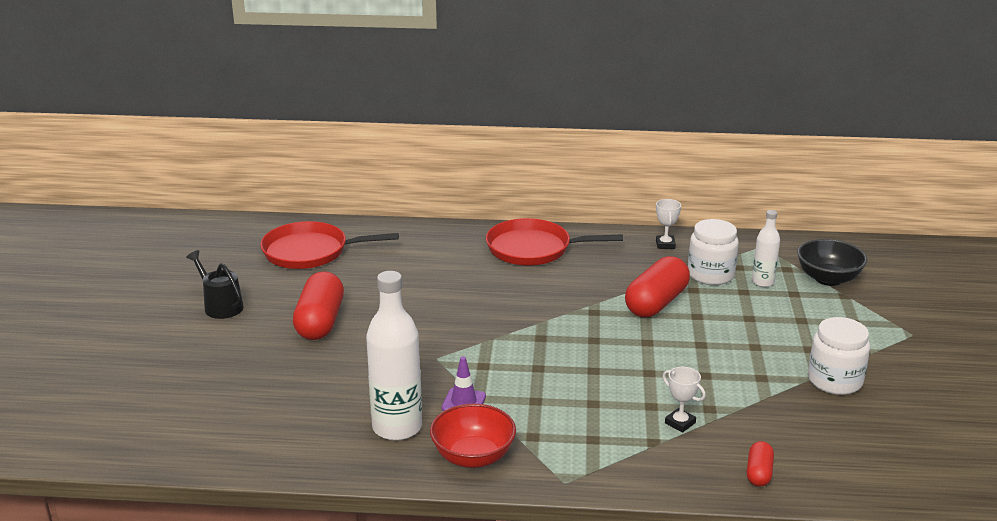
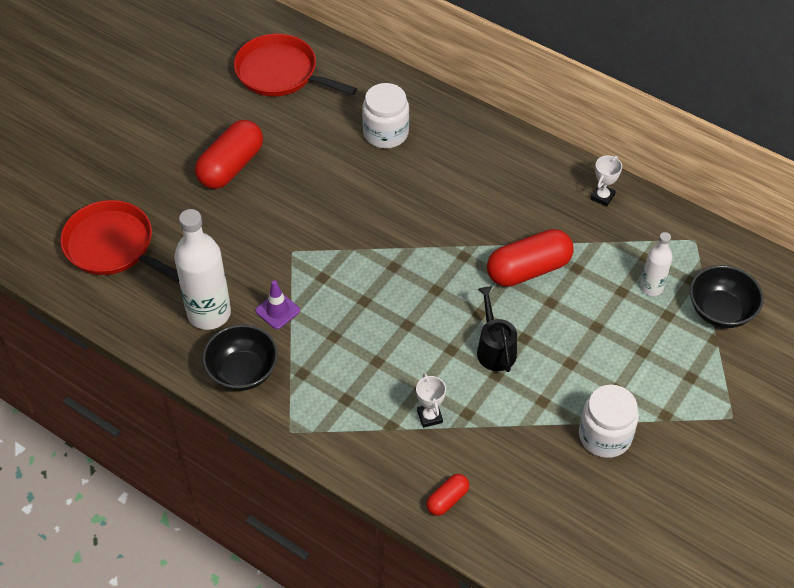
camera: 30 degrees right, 25 degrees up
black watering can [186,250,244,319] -> black watering can moved to [477,286,517,372]
red bowl [430,404,516,468] -> black bowl [202,324,278,391]
red pan [486,218,623,265] -> red pan moved to [60,200,179,282]
white jar [688,219,739,285] -> white jar moved to [362,83,409,149]

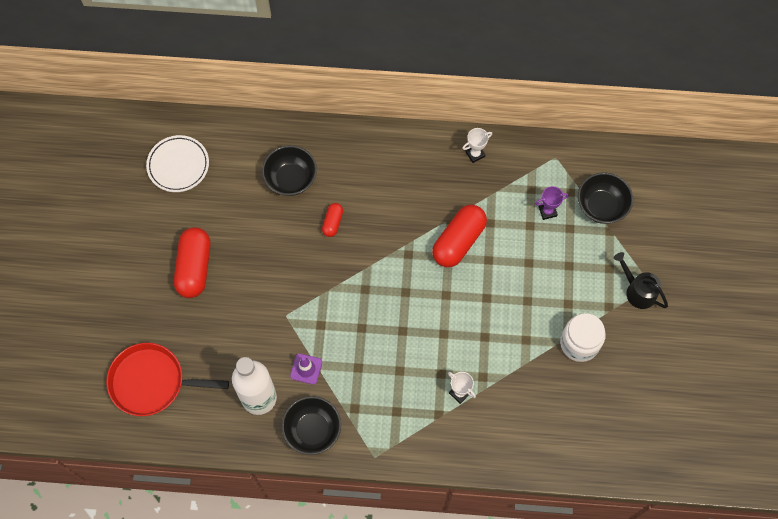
camera: 30 degrees left, 15 degrees up
red pan [234,34,357,97] -> white plate [146,135,209,192]
white jar [362,83,409,149] -> black bowl [262,145,317,196]
red capsule [426,474,469,516] -> red capsule moved to [322,203,343,237]
black watering can [477,286,517,372] -> black watering can moved to [614,252,668,309]
white trophy [591,156,622,206] -> white trophy turned 60 degrees clockwise [462,128,492,163]
white bottle [640,232,673,296] -> purple trophy [535,186,569,220]

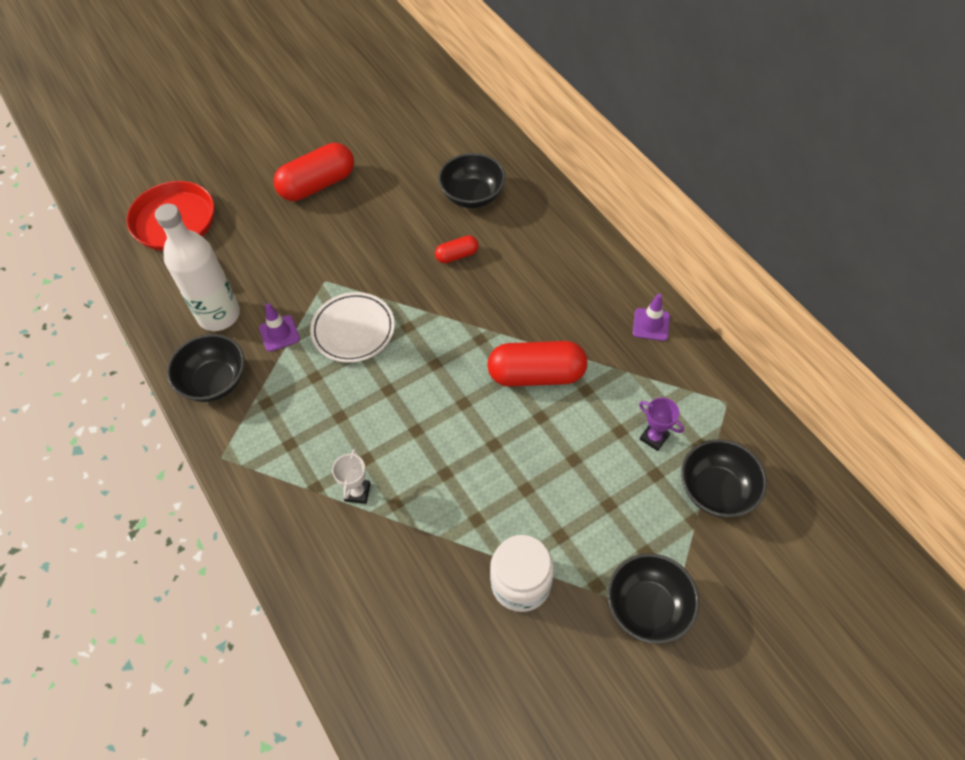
camera: 55 degrees right, 10 degrees down
white plate [146,135,209,192] -> white plate moved to [310,292,395,363]
white trophy [462,128,492,163] -> purple traffic cone [633,294,670,341]
black watering can [614,252,668,309] -> black bowl [608,553,699,644]

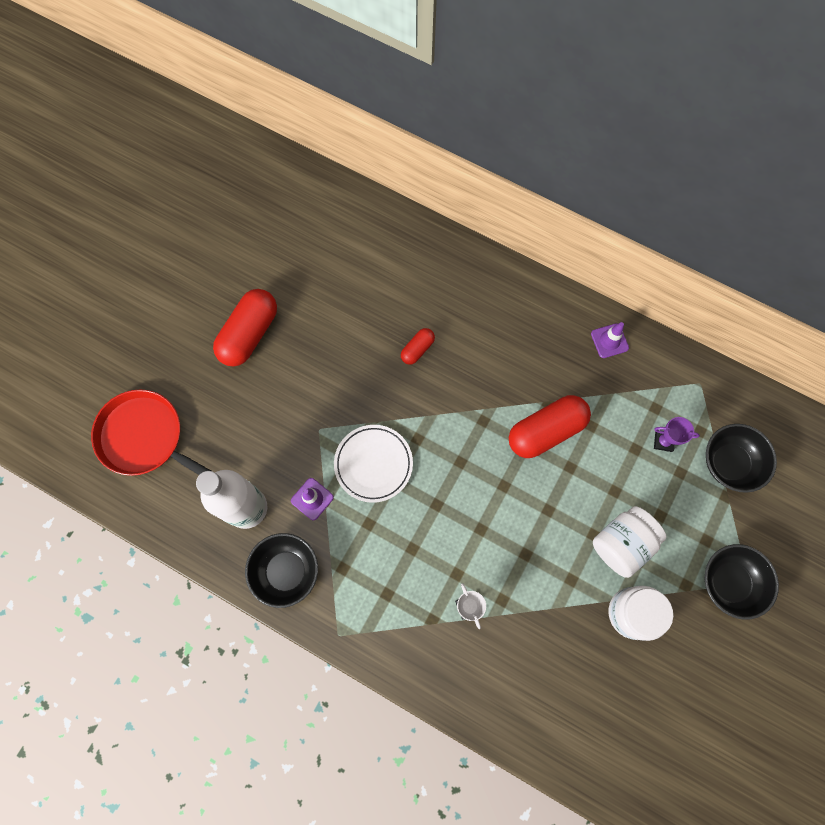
camera: 30 degrees left, 15 degrees up
black bowl [438,153,505,208] -> none
none -> white jar [593,506,666,578]

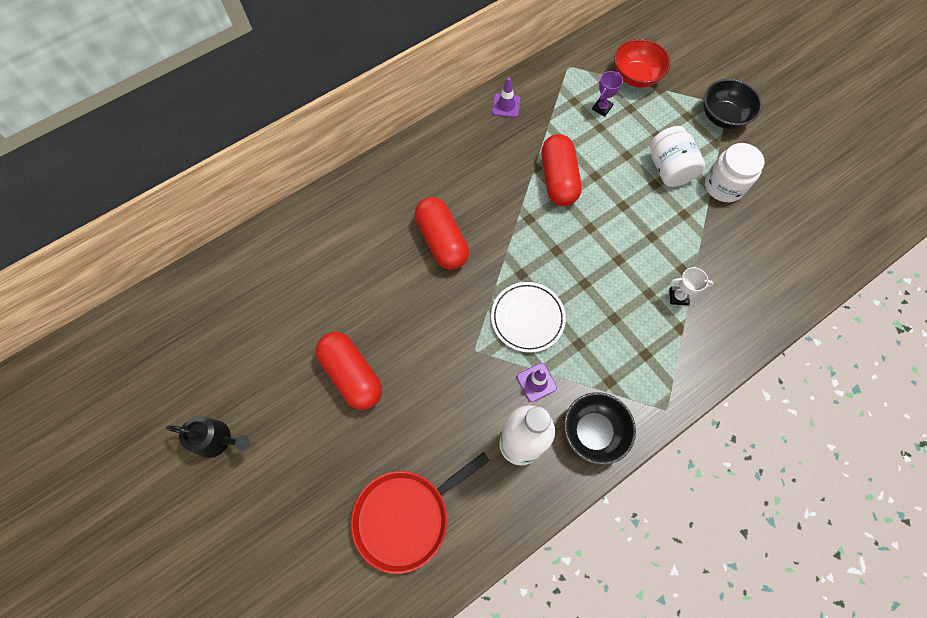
camera: 65 degrees left, 5 degrees down
red capsule [401,328,435,365] -> red capsule [415,197,469,270], size x1.98
black bowl [706,424,777,493] -> red bowl [615,39,671,88]
none -> black watering can [166,416,250,458]

